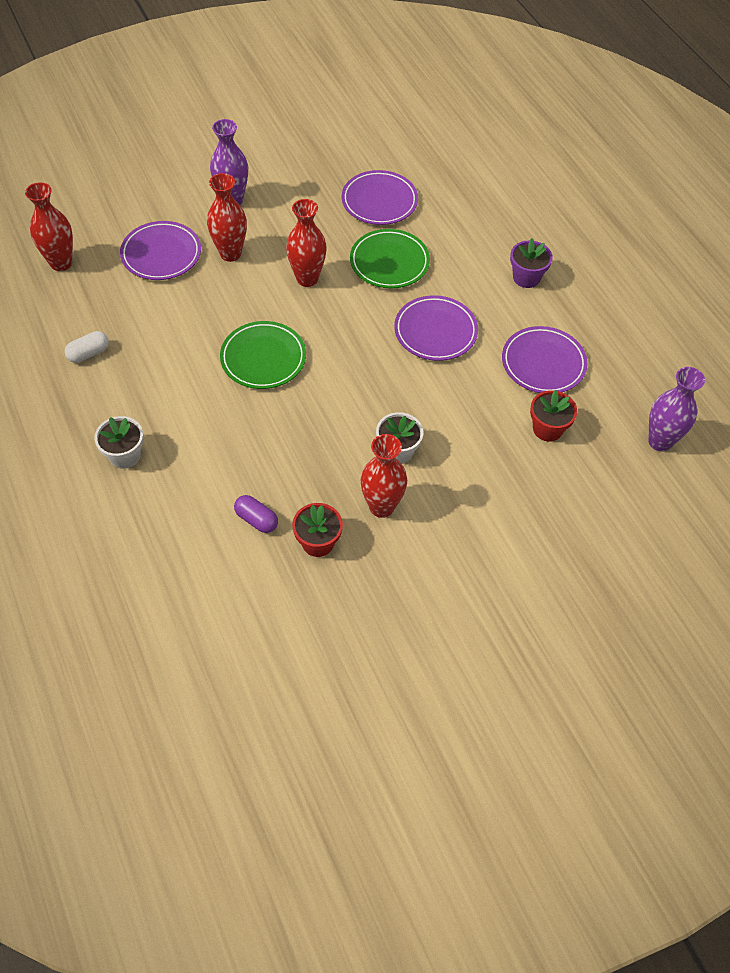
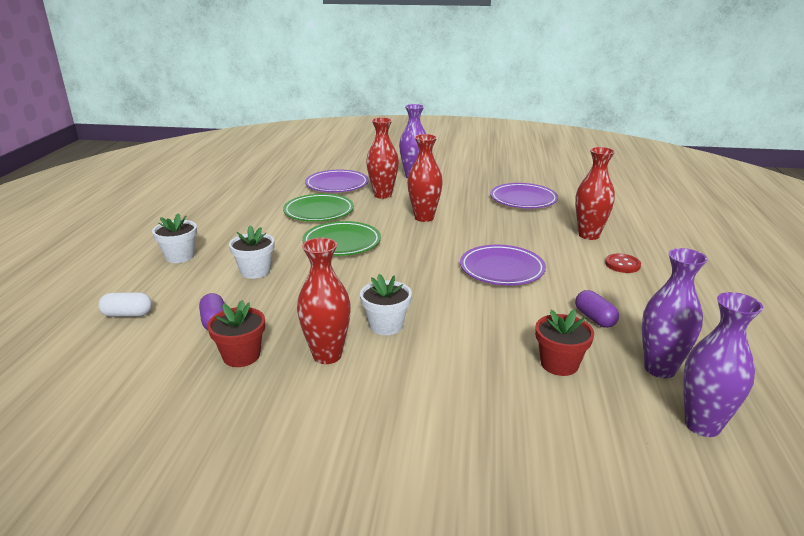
camera: 35 degrees right, 30 degrees down
red vase [25,182,73,271] -> red vase moved to [575,147,615,240]
white capsule [65,331,109,363] -> white capsule moved to [99,292,152,317]
green plate [350,229,430,288] -> green plate moved to [283,194,354,222]
purple plate [502,326,588,393] -> purple capsule [575,290,619,328]
purple flower pot [510,238,553,288] -> red button [605,254,641,273]
none -> white flower pot [229,225,274,279]
none -> purple vase [642,248,708,378]

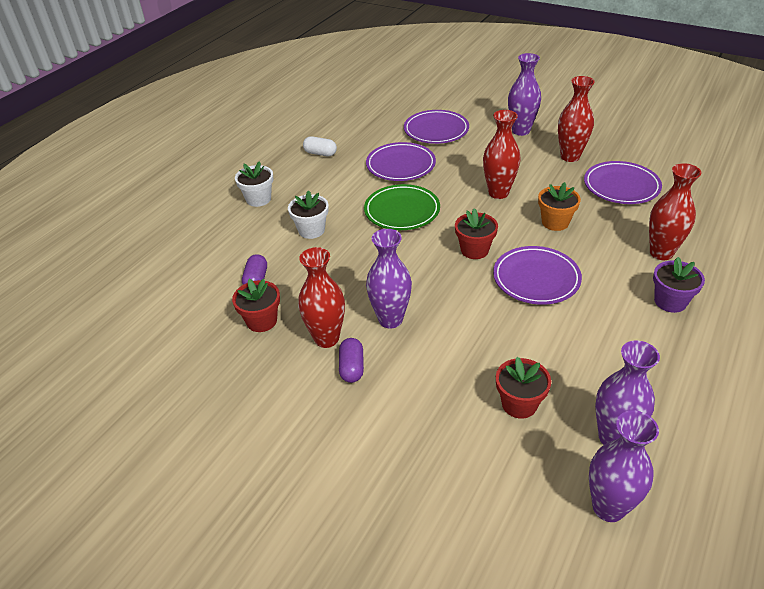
camera: 25 degrees right, 15 degrees up
white capsule [99,292,152,317] -> white capsule moved to [303,136,337,156]
green plate [283,194,354,222] -> purple plate [366,142,436,181]
white flower pot [360,274,412,335] -> purple vase [366,229,412,328]
red vase [366,117,399,199] -> red vase moved to [558,76,595,162]
purple capsule [575,290,619,328] -> purple capsule moved to [339,338,364,383]
red button [605,254,641,273] -> purple flower pot [653,257,705,313]
none -> red flower pot [455,208,498,259]
none -> orange flower pot [538,182,581,231]

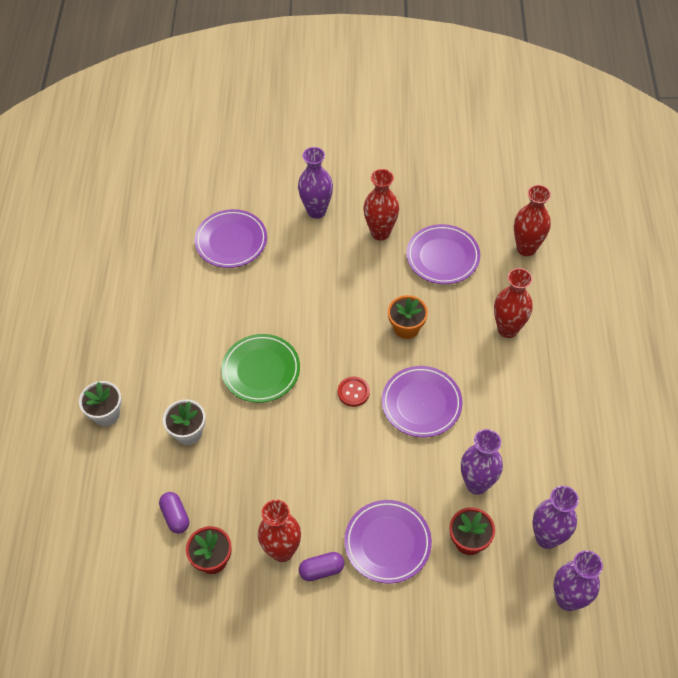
camera: 30 degrees left, 15 degrees up
white capsule [303,136,337,156] -> none
purple capsule [339,338,364,383] -> purple capsule turned 75 degrees counterclockwise [299,552,345,581]
purple plate [366,142,436,181] -> purple plate moved to [344,500,432,584]
purple vase [366,229,412,328] -> purple vase moved to [461,429,503,495]
red flower pot [455,208,498,259] -> red button [338,377,370,407]
red vase [483,110,521,199] -> red vase moved to [514,185,551,256]
purple flower pot [653,257,705,313] -> none

